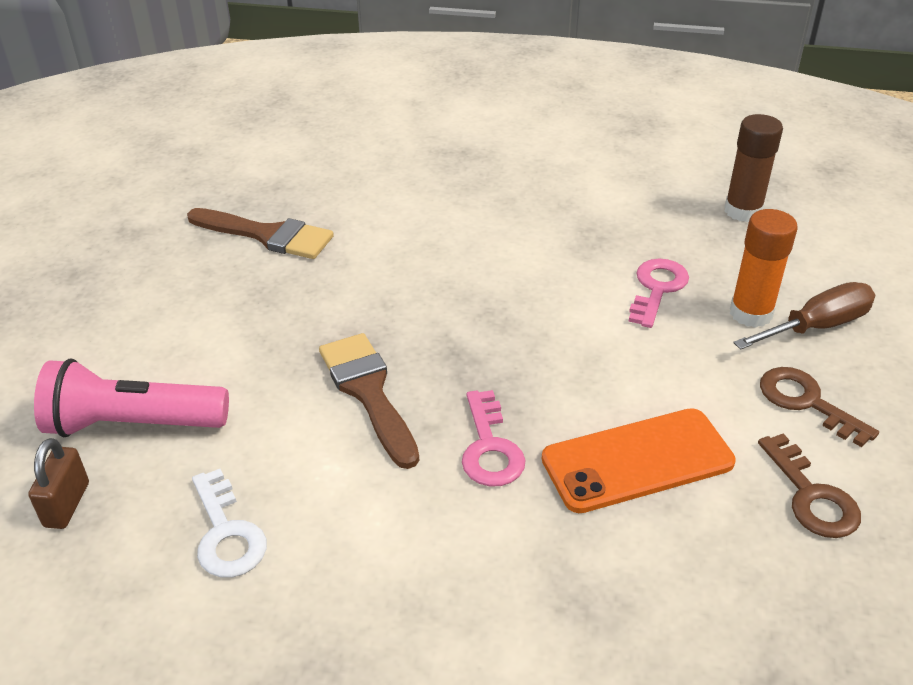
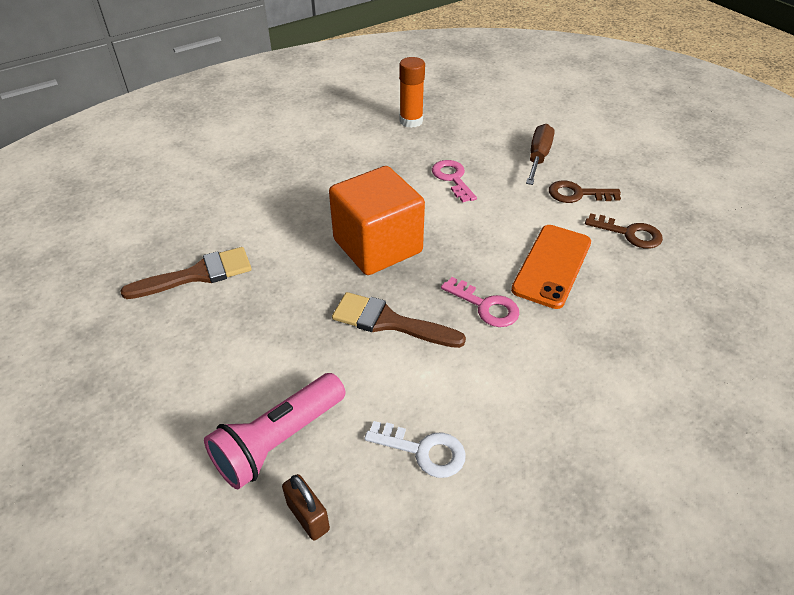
camera: 45 degrees left, 5 degrees up
brown glue stick [724,114,783,222] -> none
orange glue stick [730,209,798,328] -> orange glue stick moved to [399,57,425,128]
none -> orange cube [329,166,425,275]

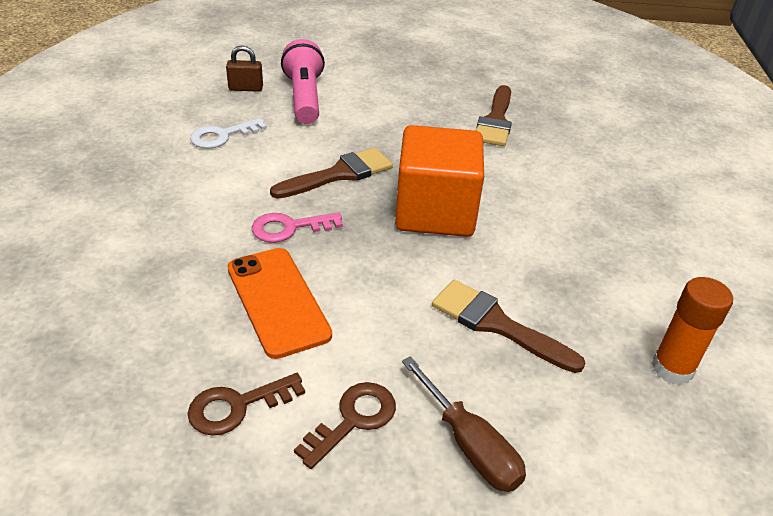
camera: 125 degrees right, 5 degrees down
pink key [432,160,477,203] -> brown brush [432,280,585,373]

